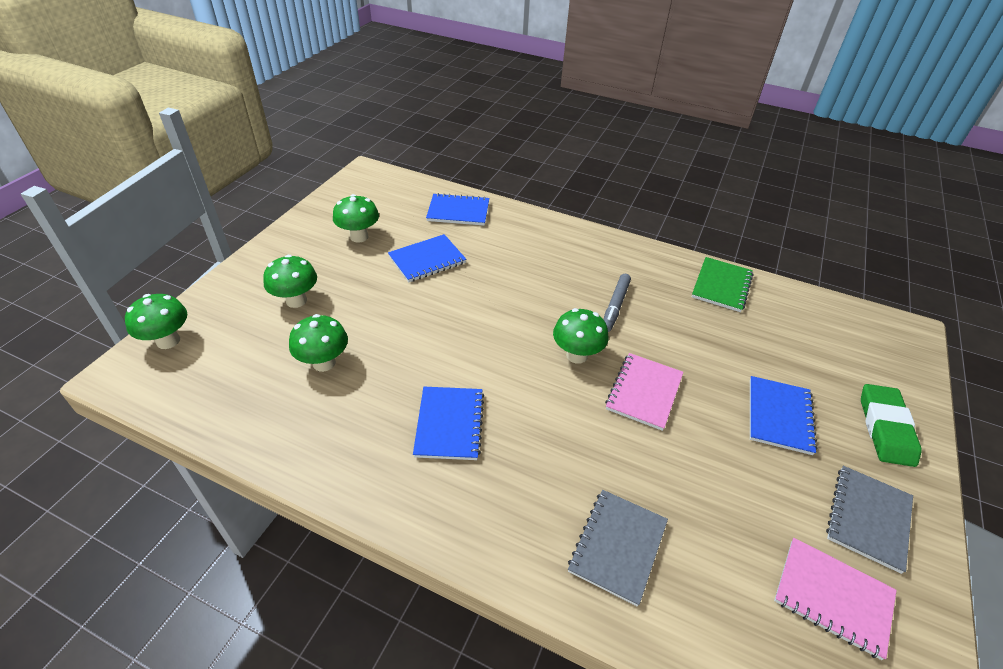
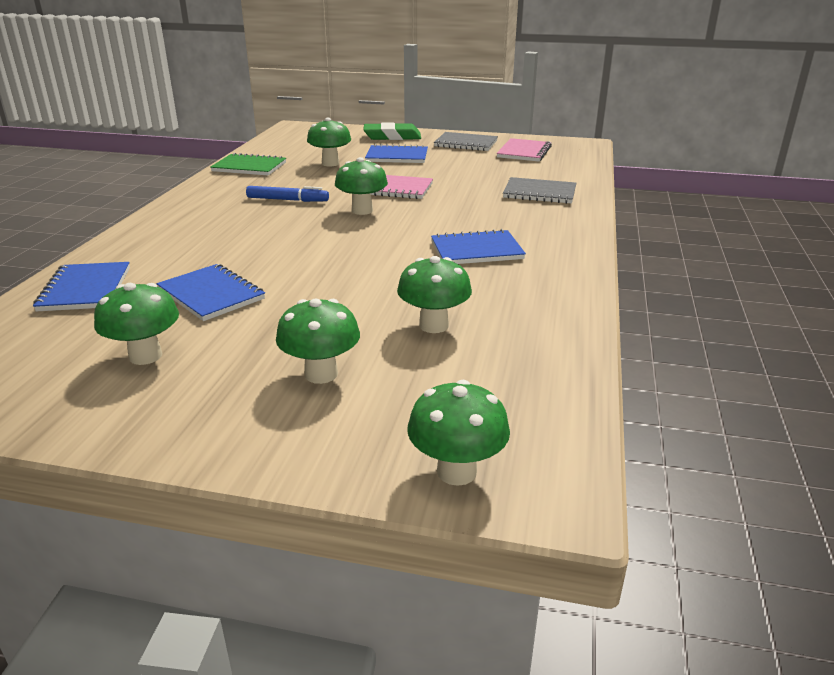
camera: 100 degrees left, 15 degrees down
grey marker [603,274,631,332] -> blue marker [246,186,329,202]
none -> green mushroom [307,118,351,167]

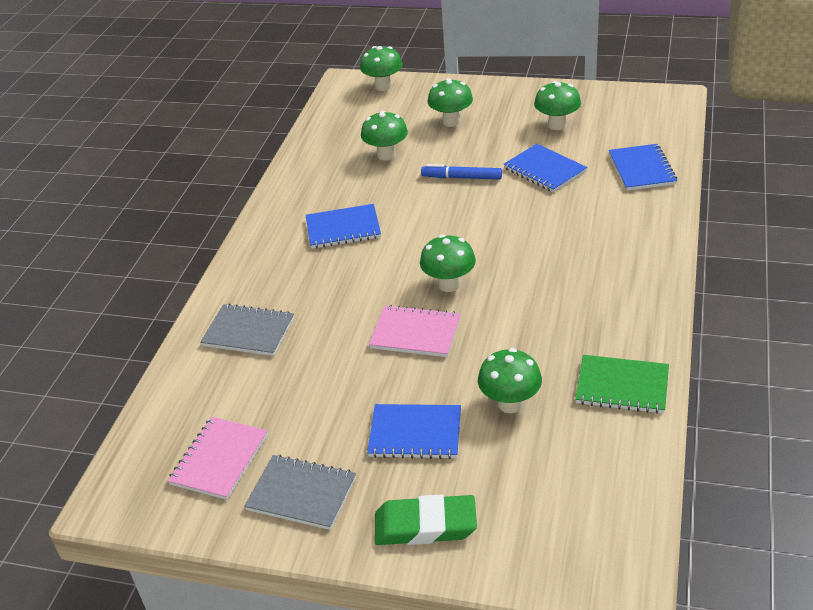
camera: 175 degrees left, 10 degrees up
blue marker [246,186,329,202] -> blue marker moved to [421,164,502,180]

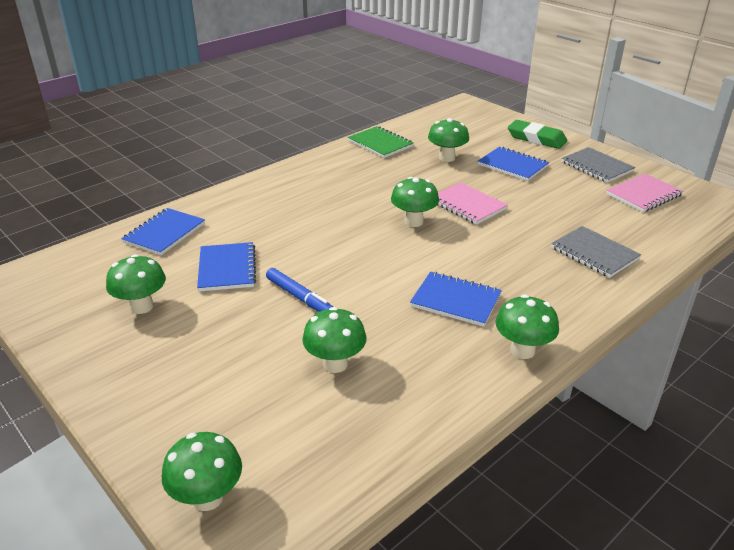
camera: 150 degrees left, 5 degrees down
green mushroom [427,78,473,127] -> green mushroom moved to [496,295,559,359]

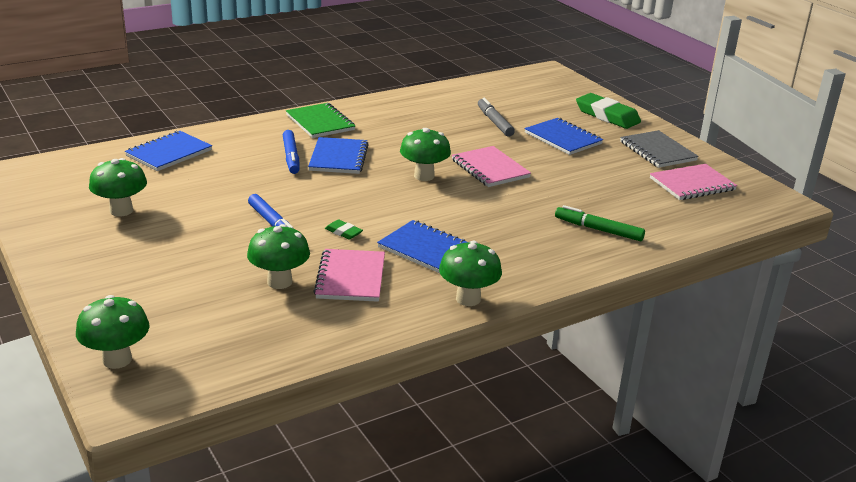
camera: 10 degrees right, 5 degrees down
blue notebook [197,242,256,291] -> blue notebook moved to [308,137,369,174]
green notebook [348,126,413,158] -> green notebook moved to [286,103,355,138]
green mushroom [428,118,469,162] -> grey marker [478,98,515,137]
grey notebook [551,226,641,278] -> green marker [555,205,645,241]
none -> blue marker [283,130,300,174]
none -> pink notebook [313,249,385,302]
none -> green eraser [325,219,363,239]

